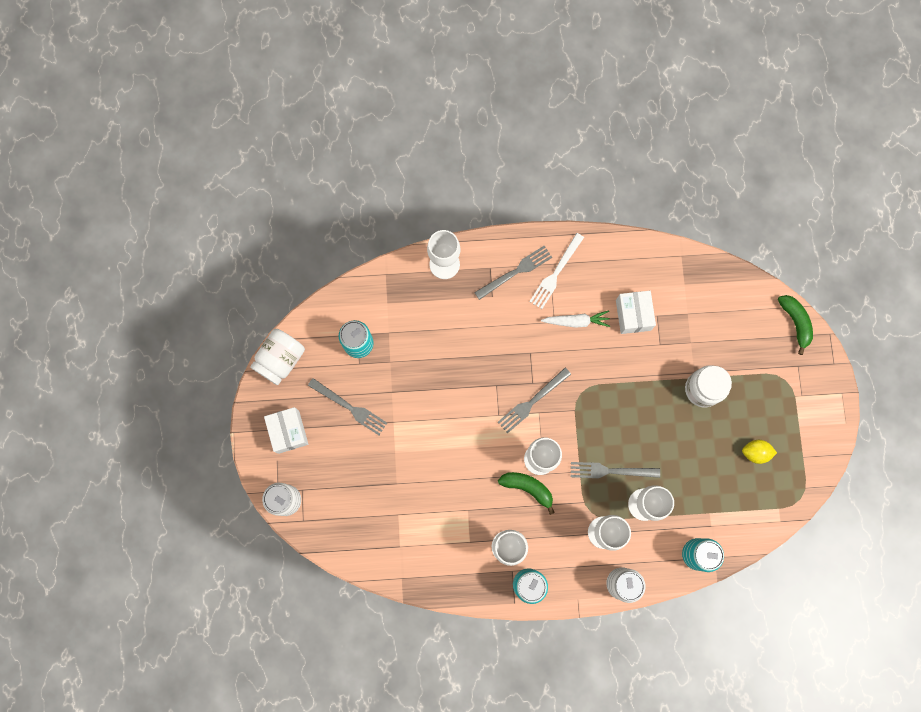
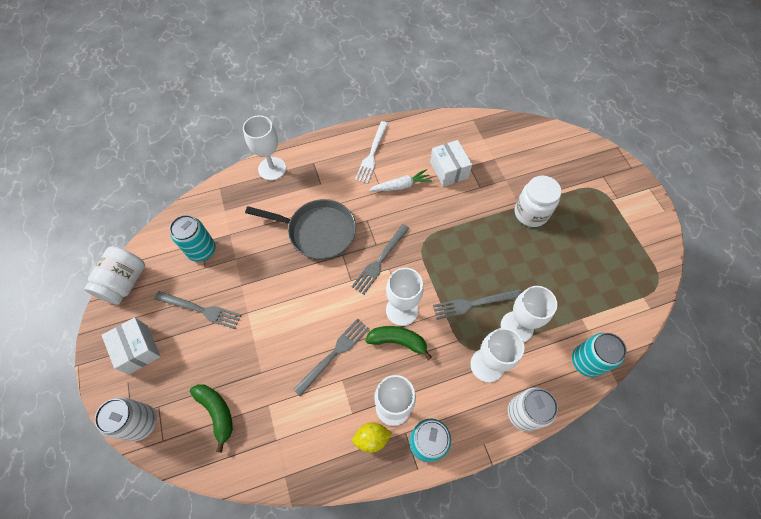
camera: 15 degrees left, 15 degrees down
grey fork [474,246,552,300] -> grey fork moved to [293,319,369,396]
yellow lemon [742,440,777,464] -> yellow lemon moved to [352,423,392,453]
green banana [778,295,813,355] -> green banana moved to [190,384,233,452]
none -> grey pan [245,199,356,260]

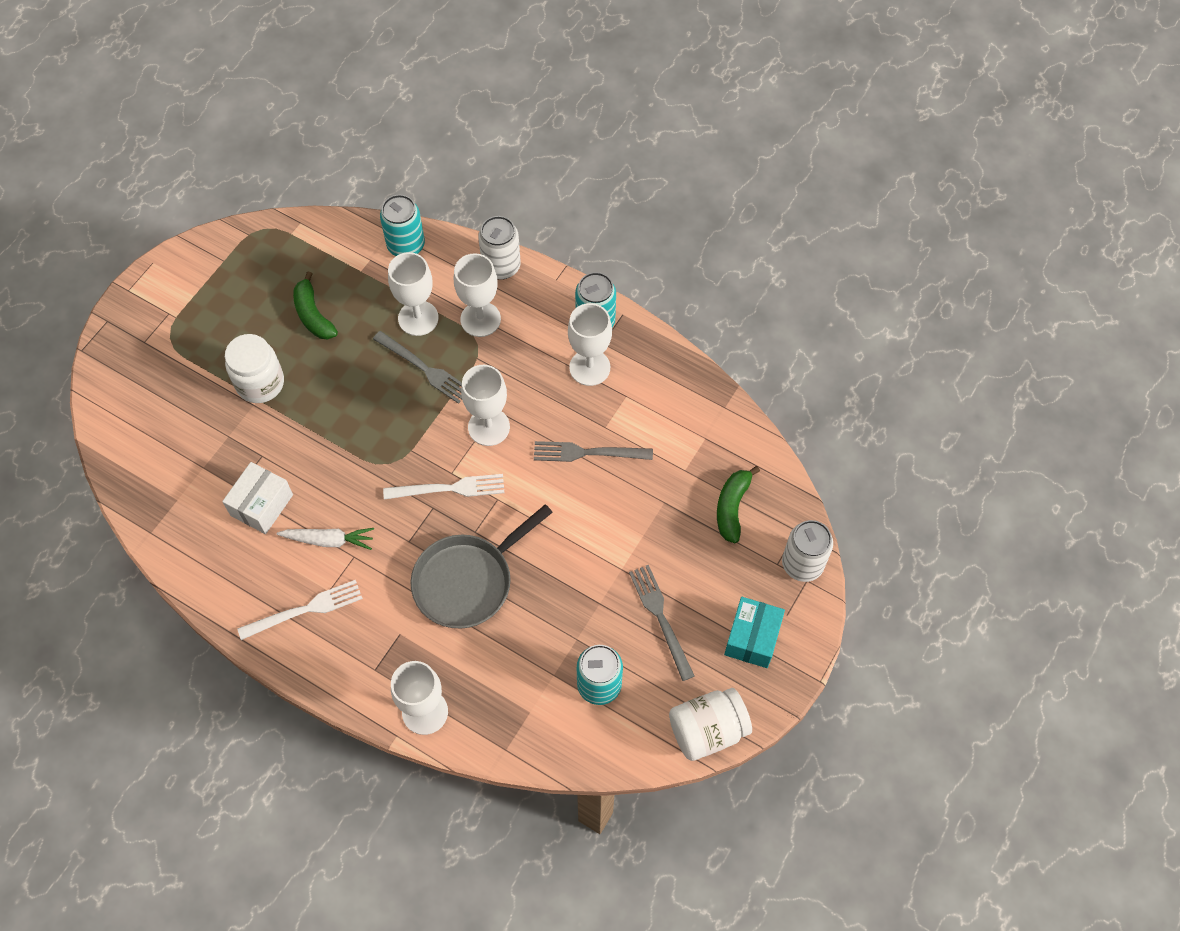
camera: 130 degrees left, 0 degrees up
white box [102,317,161,375] -> turquoise box [724,597,785,668]
grey pan [245,199,356,260] -> grey pan turned 105 degrees counterclockwise [411,504,553,629]
grey fork [352,224,410,295] -> white fork [383,474,504,500]
yellow lemon [352,423,392,453] -> none
green banana [365,326,432,360] -> green banana moved to [293,272,338,340]
white carrot [369,169,432,192] -> white carrot turned 150 degrees clockwise [277,528,374,550]

